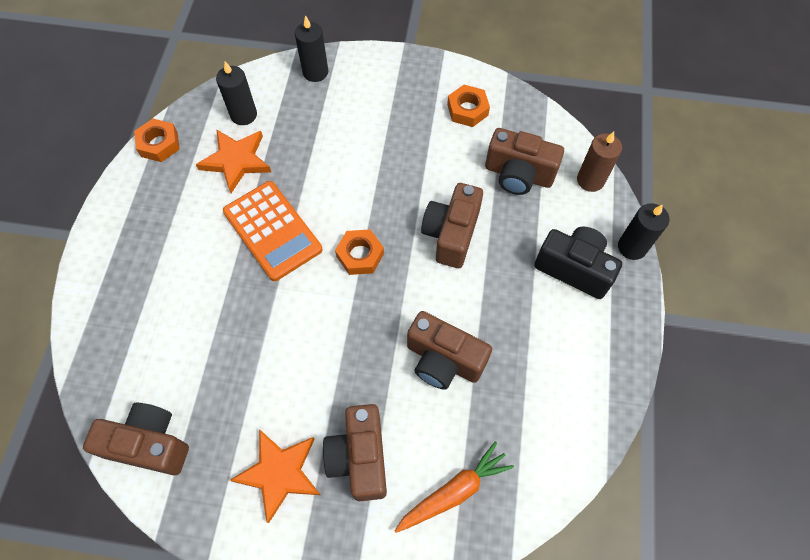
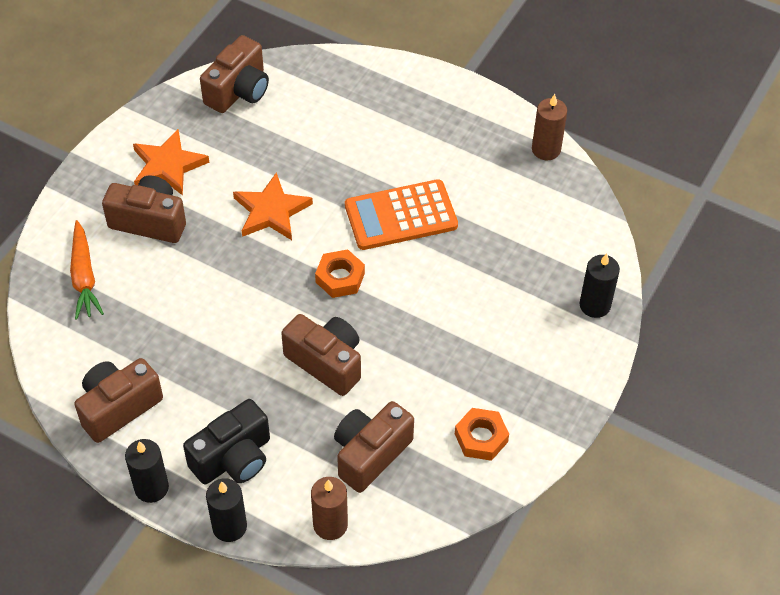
camera: 110 degrees right, 10 degrees down
orange nut [134,119,180,162] -> brown candle [532,94,567,161]
orange star [196,129,271,193] -> orange star moved to [233,173,313,240]
black candle [216,62,257,125] -> black candle moved to [125,439,169,503]
brown camera [407,311,492,390] -> brown camera moved to [74,358,163,443]

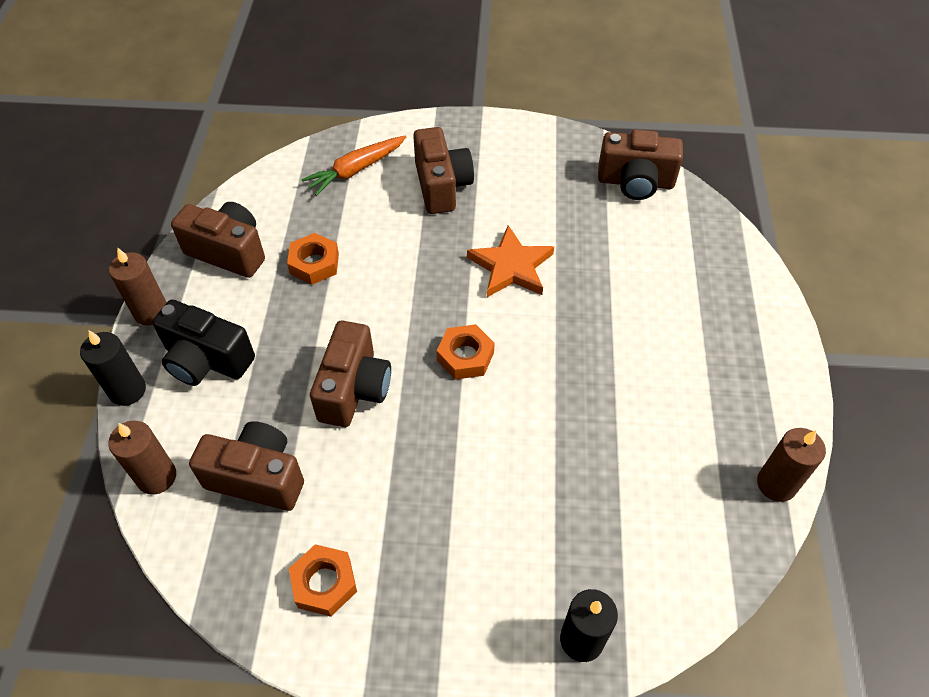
camera: 65 degrees right, 0 degrees up
black candle [125,439,169,503] -> brown candle [109,247,167,326]
orange star [133,129,209,196] -> none
orange calculator [345,179,458,250] -> none
none -> orange nut [287,233,339,285]

